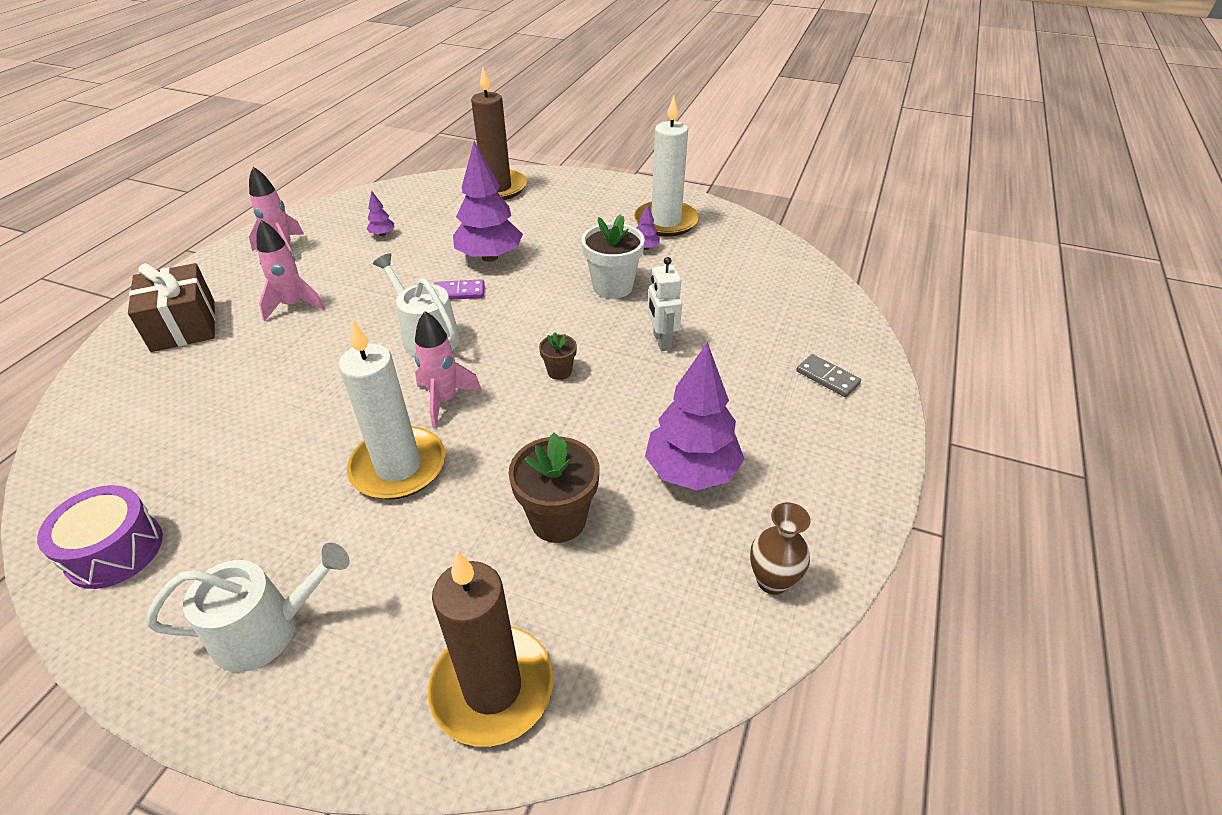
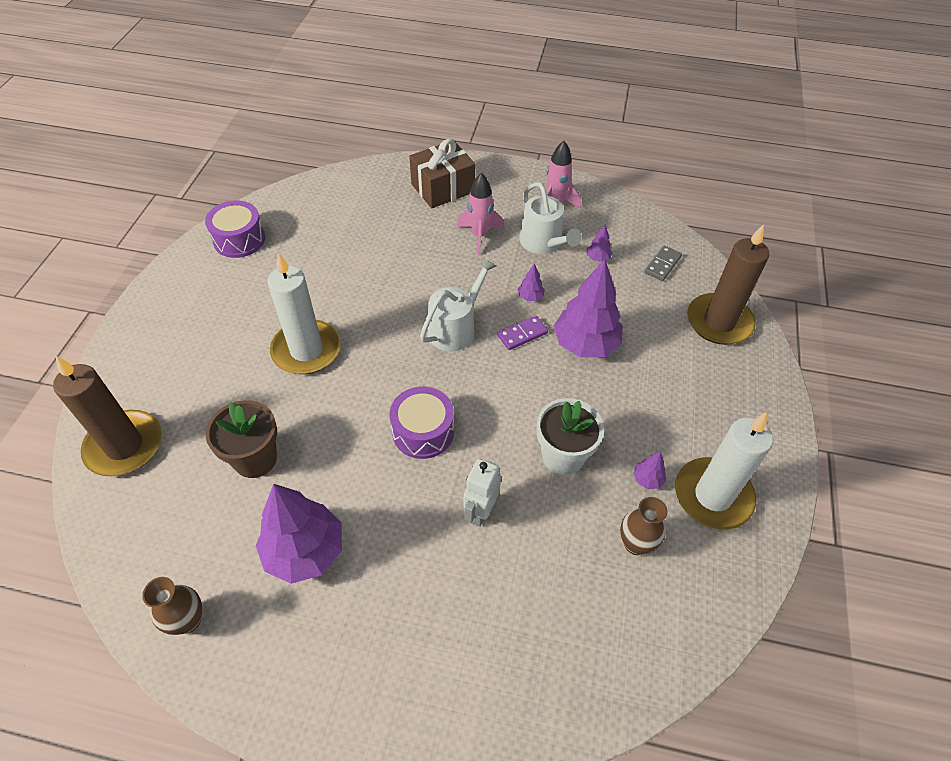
camera: 80 degrees right, 10 degrees up
white watering can [146,543,349,672] -> white watering can moved to [519,182,582,254]
pink rocket [414,311,482,428] -> none
purple domino [434,279,485,300] -> purple domino turned 75 degrees clockwise [497,316,548,350]
brown flower pot [539,332,577,380] -> purple drum [390,386,454,459]
white robot [648,257,682,351] -> white robot turned 45 degrees counterclockwise [463,459,501,527]
grey domino [796,354,861,397] -> grey domino moved to [644,246,682,281]
none -> purple tree [518,263,545,301]
none -> brown vase [620,497,668,555]

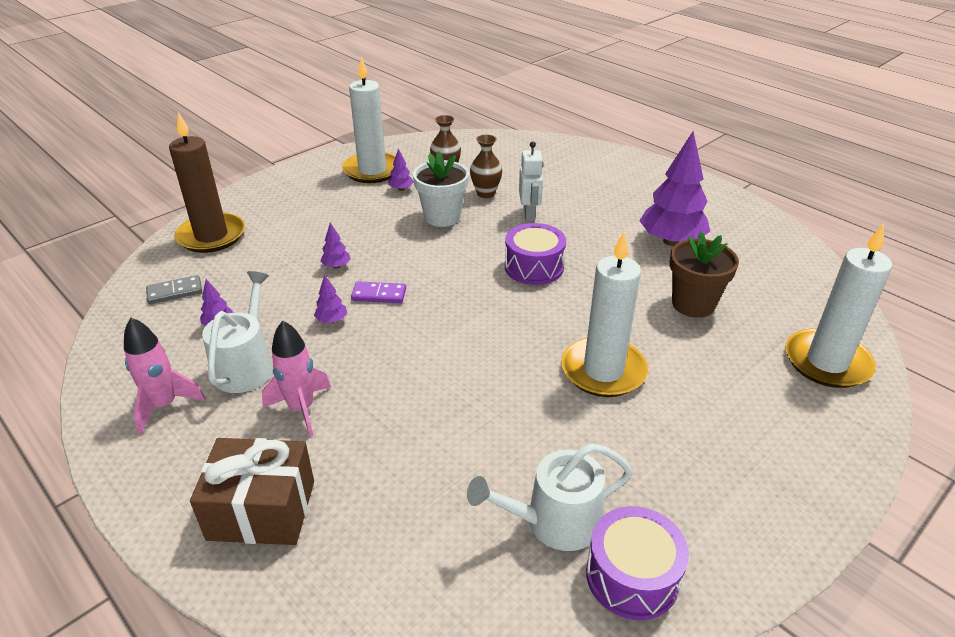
camera: 145 degrees left, 15 degrees down
brown candle [53,356,162,477] -> white candle [785,224,892,388]
brown vase [142,577,202,635] -> brown vase moved to [470,134,502,198]
white watering can [420,258,496,351] -> white watering can moved to [467,443,632,551]
white robot [463,459,501,527] -> white robot turned 60 degrees counterclockwise [519,141,543,222]
purple tree [553,259,623,357] -> purple tree [320,222,351,268], size x0.42

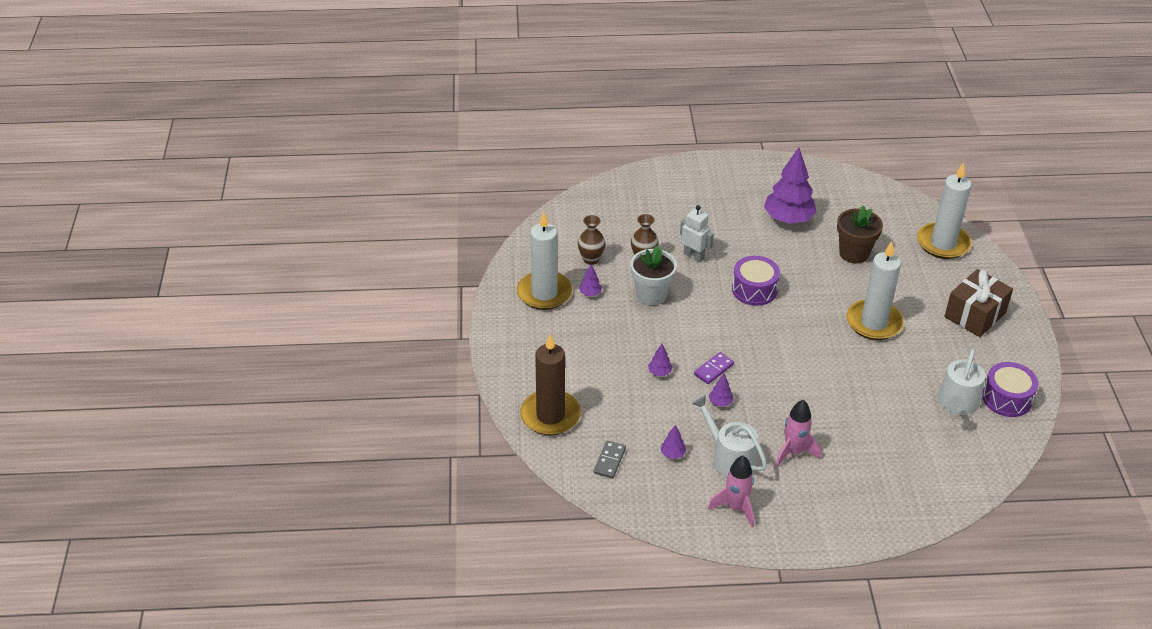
camera: 50 degrees left, 5 degrees up
brown gift [190,438,314,545] -> brown gift moved to [944,269,1013,337]

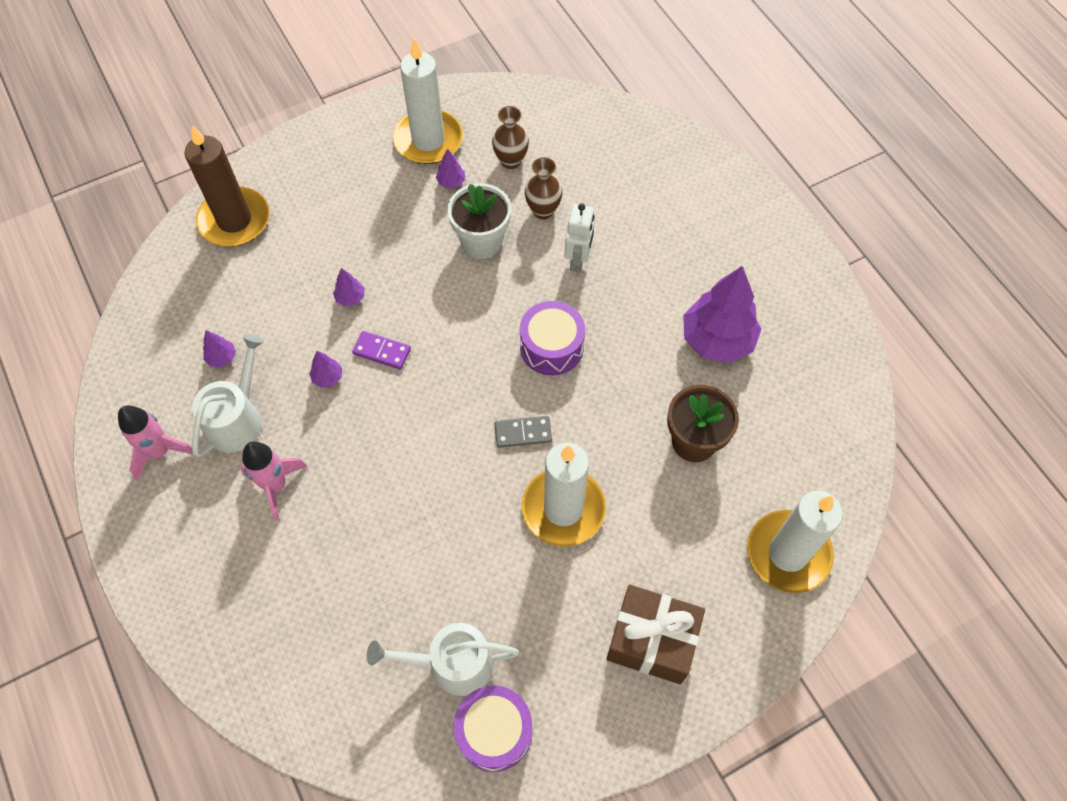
camera: 65 degrees right, 20 degrees up
grey domino [594,440,626,479] -> grey domino moved to [494,416,552,448]

